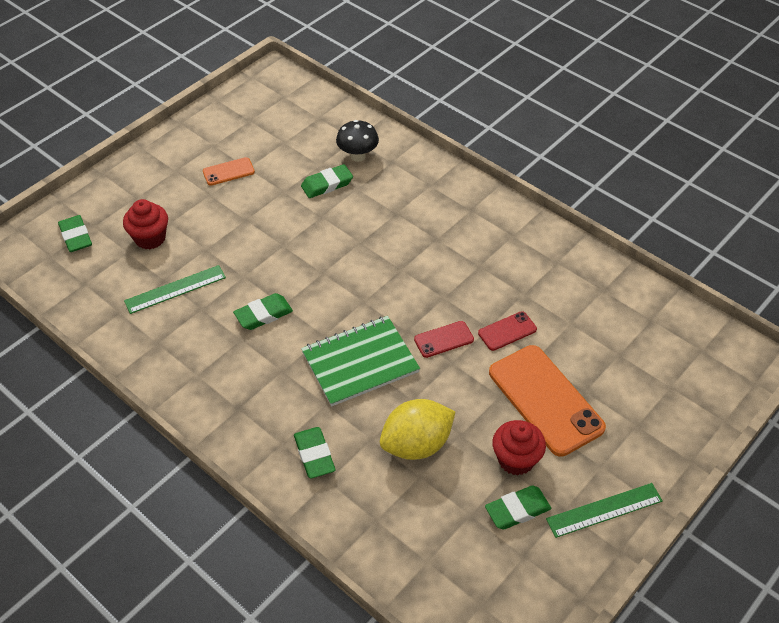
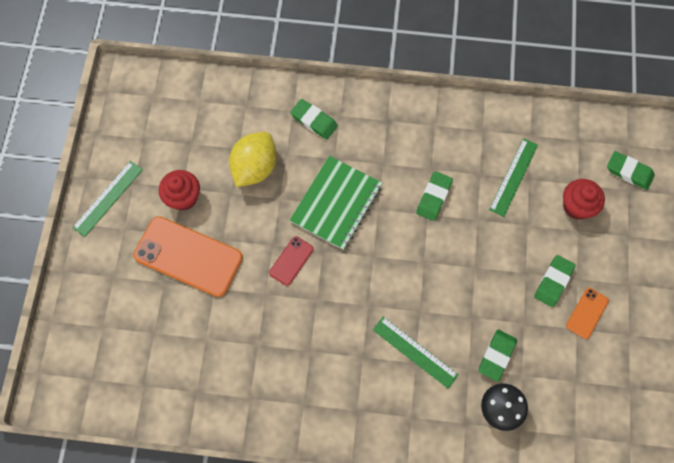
camera: 145 degrees right, 20 degrees up
red phone [478,311,537,351] -> none
green eraser [485,486,551,530] -> green eraser moved to [534,255,575,307]
none -> green ruler [373,317,458,389]

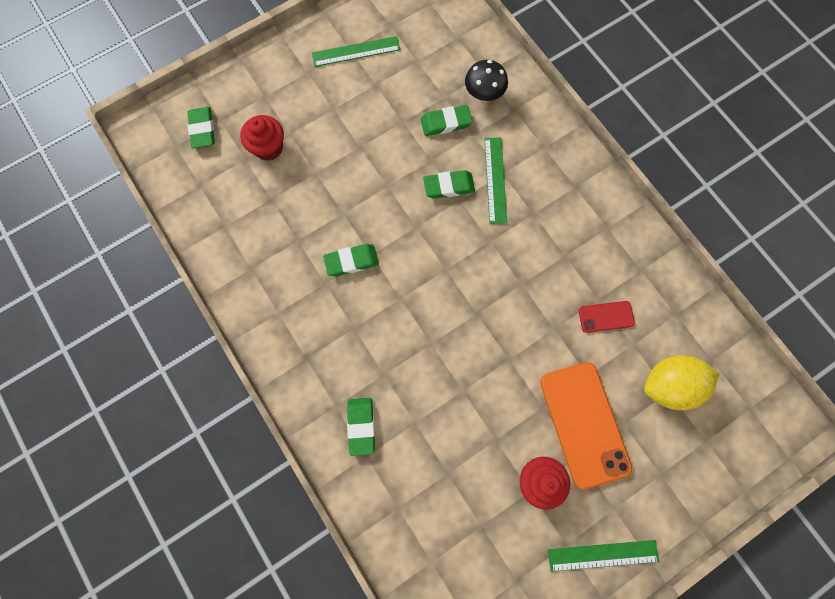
camera: 130 degrees left, 5 degrees up
yellow lemon [229,132,277,187] -> yellow lemon moved to [644,355,720,410]
red phone [269,236,314,286] -> red phone moved to [579,301,635,333]
green notebook [290,156,382,250] -> none
green ruler [489,138,538,217] -> green ruler moved to [312,36,400,67]
green eraser [534,255,575,307] -> green eraser moved to [423,170,475,199]
orange phone [566,288,609,339] -> none

